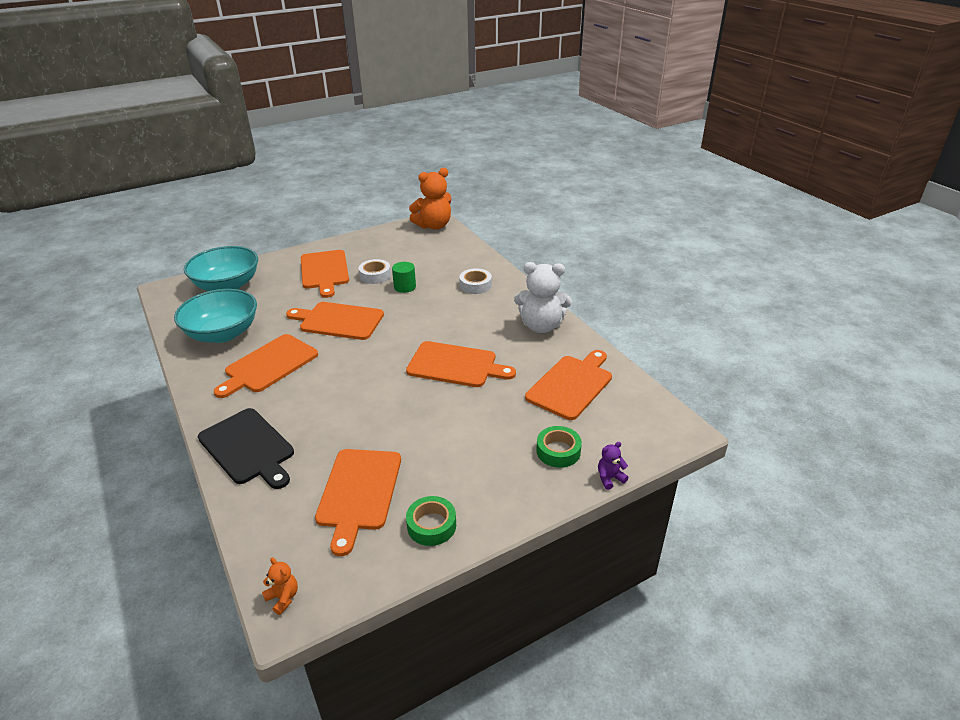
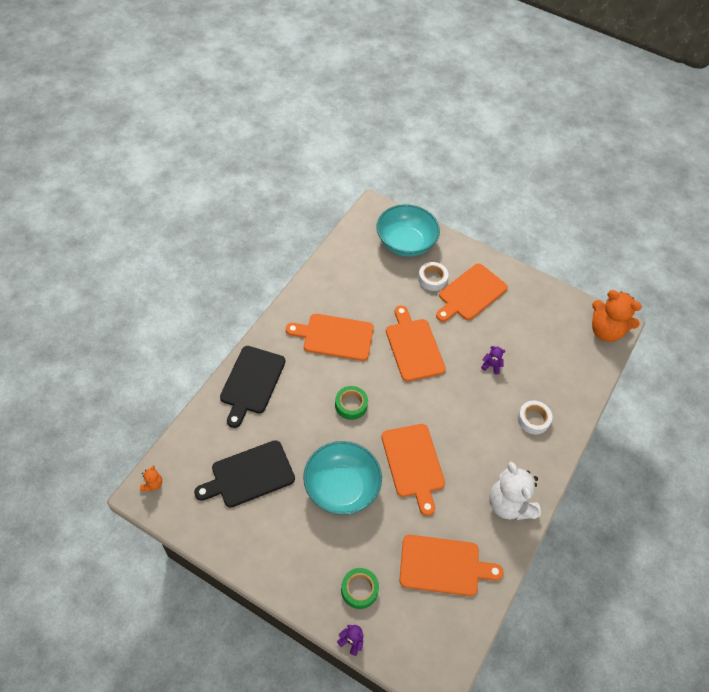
camera: 55 degrees right, 20 degrees up
turquoise bowl [174,289,257,343] -> turquoise bowl moved to [303,441,382,515]
orange cutting board [315,449,401,556] -> black cutting board [194,440,295,508]
white tape [358,259,391,284] -> white tape moved to [418,262,448,291]
green cylinder [392,262,416,293] -> purple teddy bear [481,346,505,375]
green tape [406,496,456,546] -> green tape moved to [335,386,368,420]

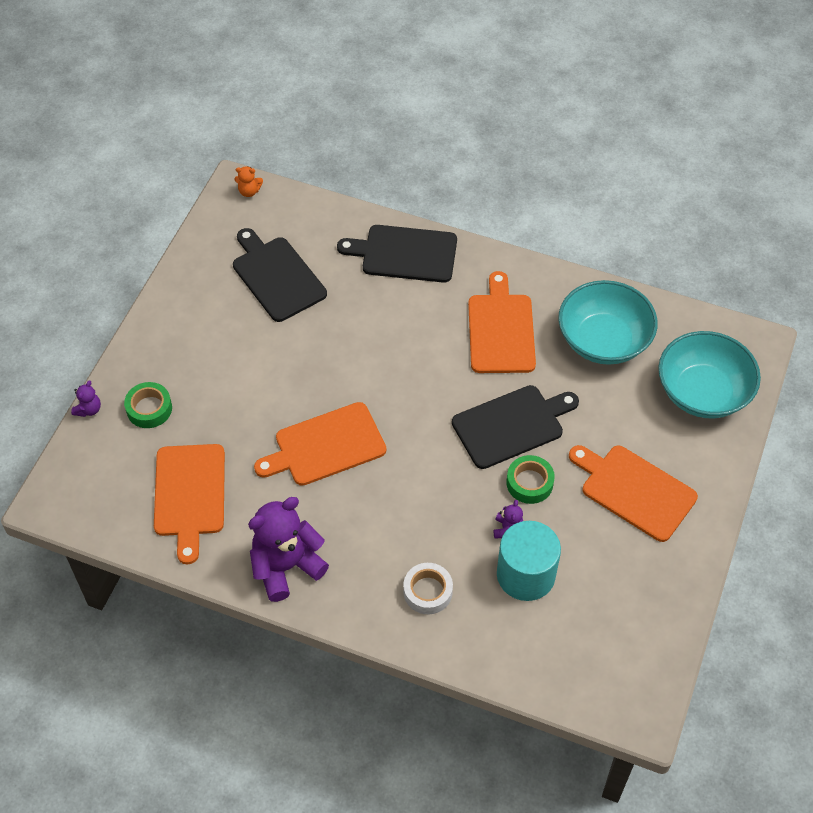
camera: 85 degrees right, 0 degrees up
turquoise bowl [303,441,382,515] -> turquoise bowl moved to [558,280,658,365]
green tape [335,386,368,420] -> green tape moved to [506,455,555,504]
orange cutting board [386,305,446,382] -> black cutting board [452,385,579,469]
white tape [418,262,448,291] -> none
white teddy bear [489,462,541,520] -> purple teddy bear [248,497,329,602]
orange teddy bear [592,290,642,342] -> none
none -> turquoise cylinder [497,521,561,601]

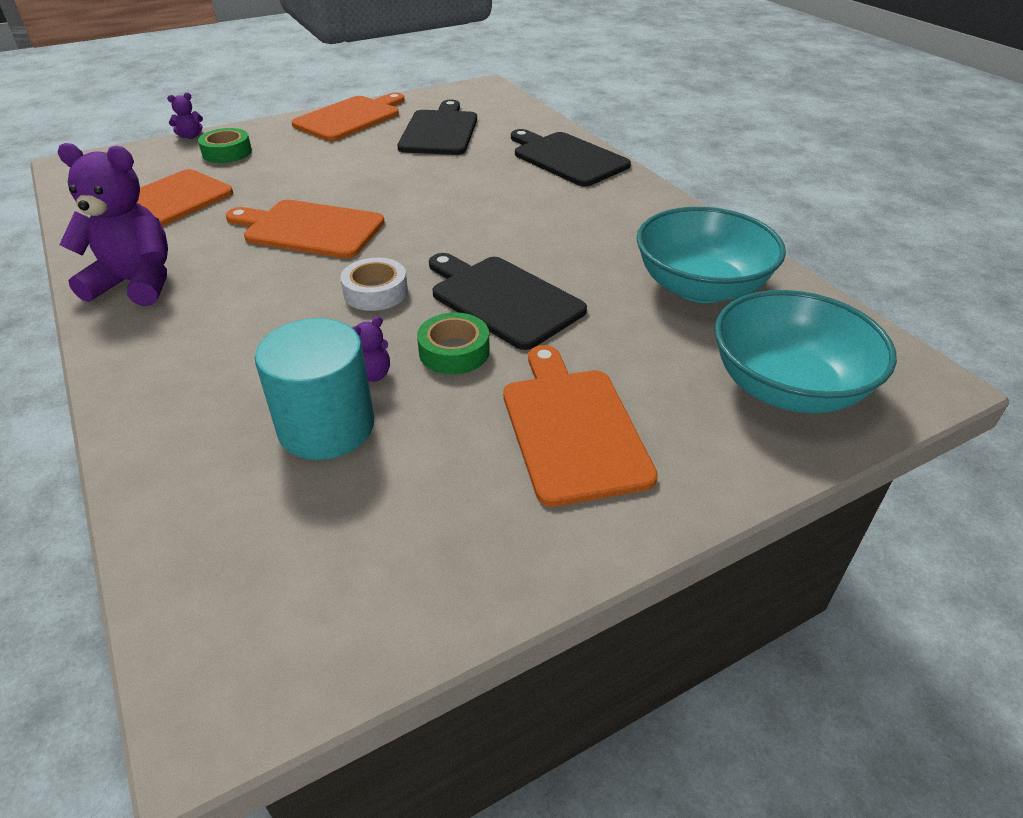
camera: 40 degrees right, 15 degrees down
orange teddy bear [234,166,263,197] -> none
white tape [403,563,453,614] -> white tape moved to [340,258,408,311]
black cutting board [452,385,579,469] -> black cutting board turned 150 degrees counterclockwise [429,253,587,350]
orange cutting board [468,271,536,373] -> orange cutting board moved to [291,93,404,141]

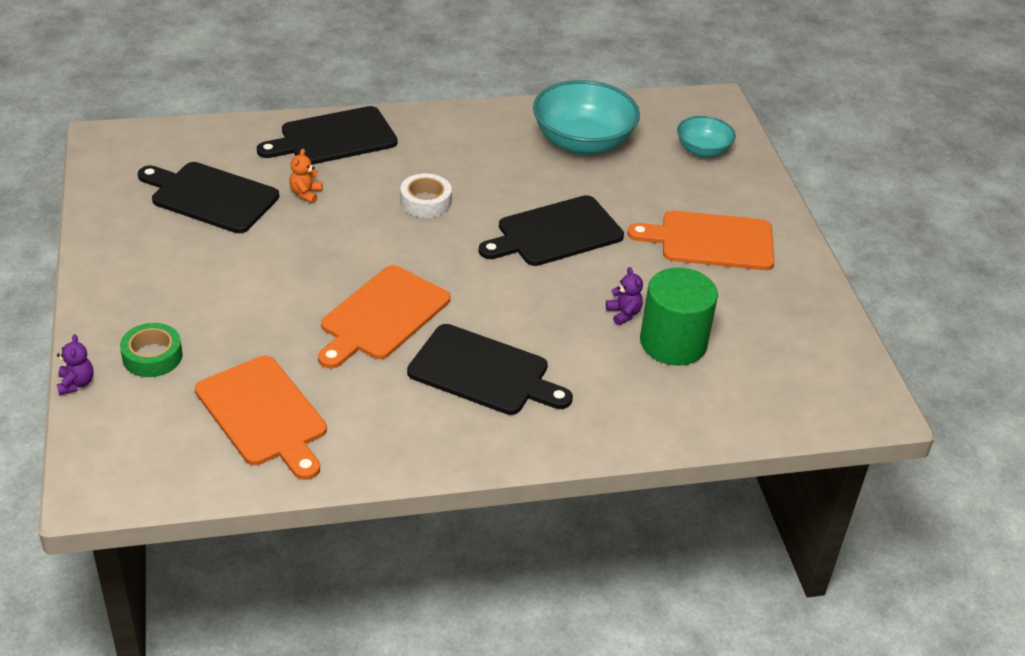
camera: 75 degrees left, 0 degrees up
purple teddy bear [58,143,168,306] -> none
turquoise cylinder [255,318,374,460] -> green cylinder [640,268,718,365]
orange cutting board [291,93,404,141] -> none
white tape [340,258,408,311] -> white tape moved to [400,173,452,218]
green tape [417,312,490,374] -> none
turquoise bowl [715,290,897,413] -> turquoise bowl [677,116,736,157], size x0.55
none -> orange teddy bear [289,149,323,203]
none -> black cutting board [407,324,573,415]

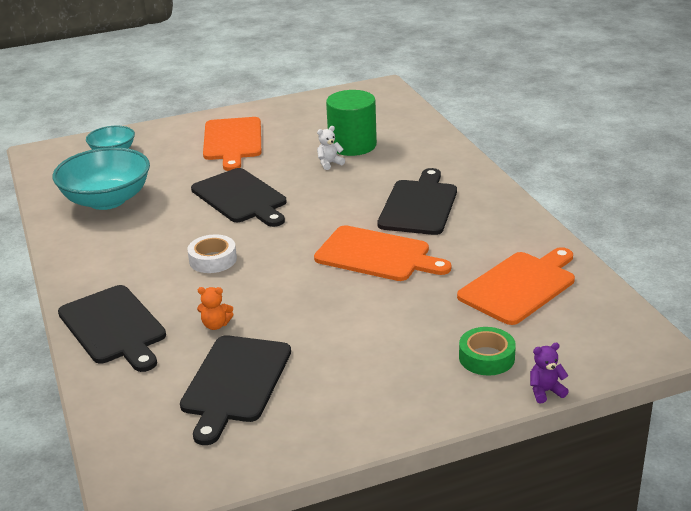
camera: 95 degrees left, 10 degrees down
purple teddy bear [606,267,643,325] -> white teddy bear [317,126,345,170]

